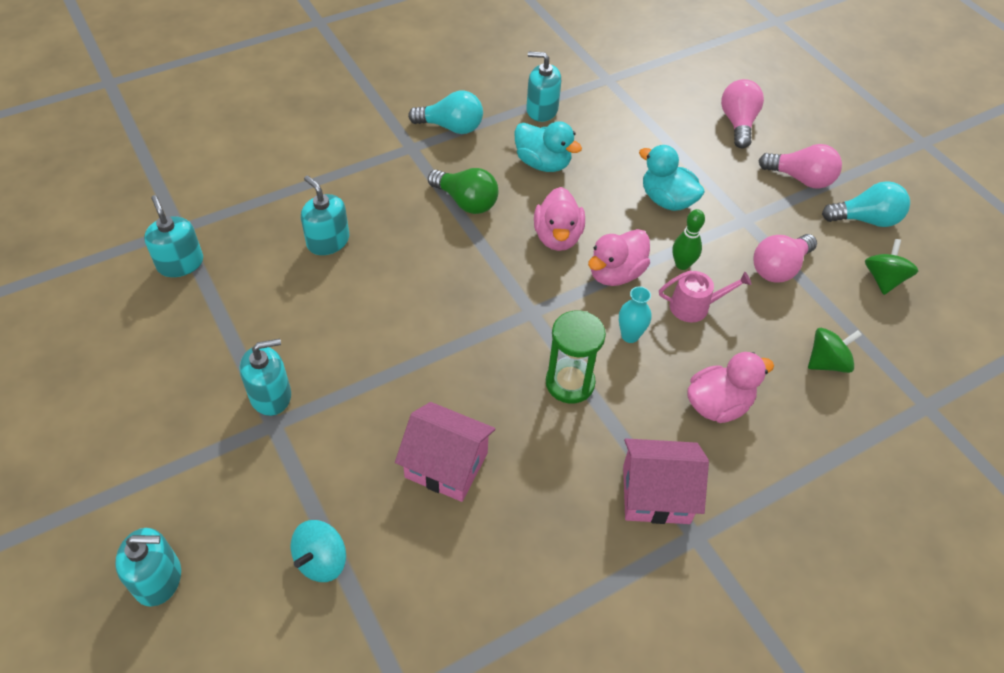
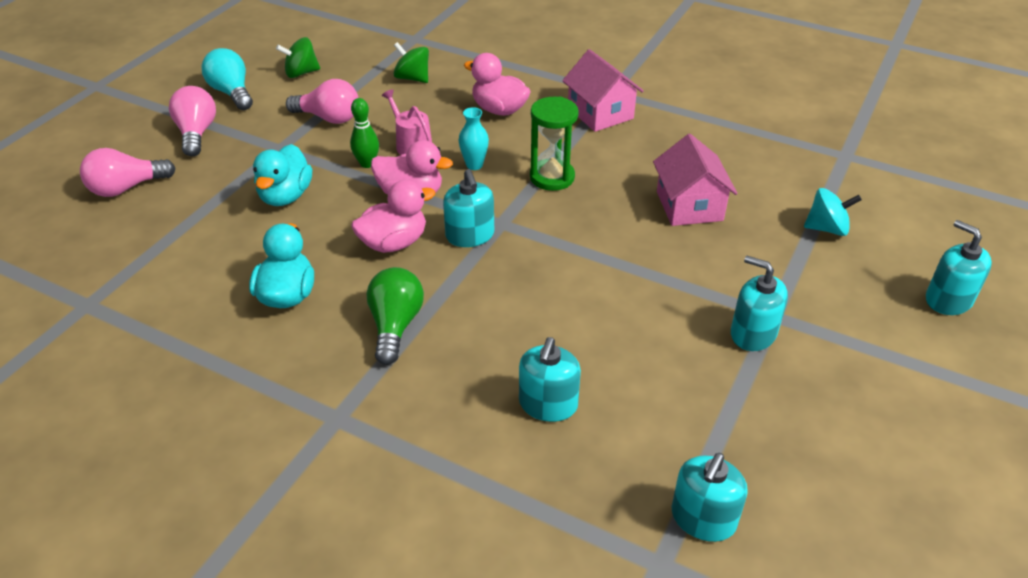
camera: 120 degrees left, 10 degrees down
turquoise light bulb [408,90,483,134] -> none
turquoise soap dispenser [526,52,561,122] -> turquoise soap dispenser moved to [443,169,494,247]

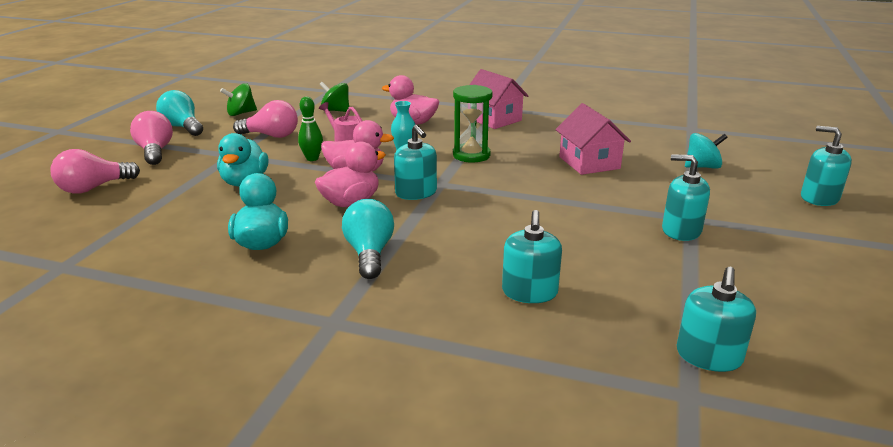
camera: 10 degrees left, 15 degrees down
green light bulb [366,267,424,365] -> turquoise light bulb [342,199,394,279]

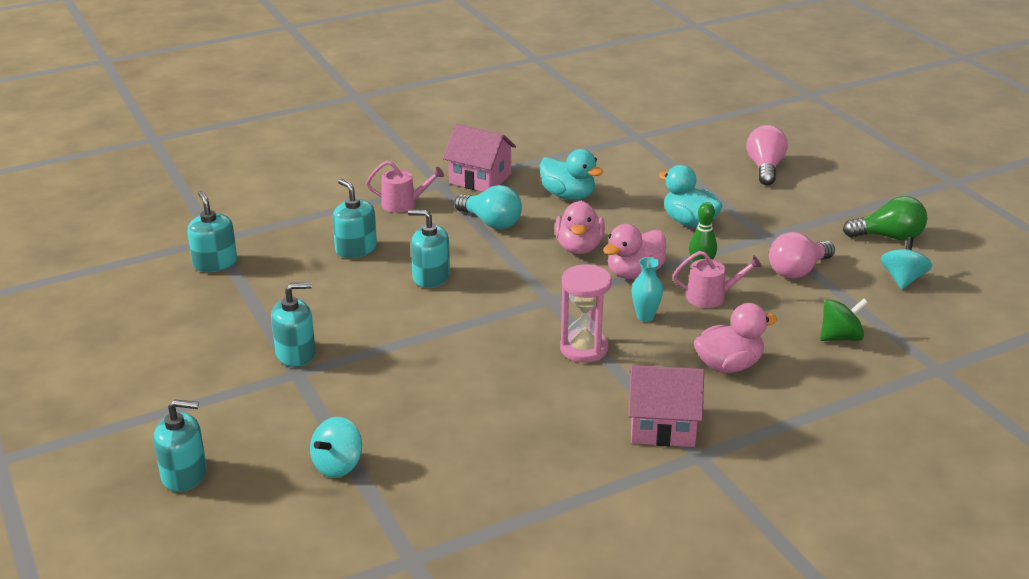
camera: 135 degrees right, 5 degrees up
pink light bulb [130,111,173,165] -> none
turquoise light bulb [156,90,203,136] -> green light bulb [843,196,927,240]
green spinning top [220,83,257,116] -> turquoise spinning top [881,237,932,289]
turquoise soap dispenser [394,125,437,200] -> turquoise soap dispenser moved to [408,210,450,288]
green hourglass [453,85,493,163] -> pink hourglass [560,265,612,363]
pink house [555,103,631,175] -> pink house moved to [443,124,516,192]
none -> pink watering can [366,161,444,213]

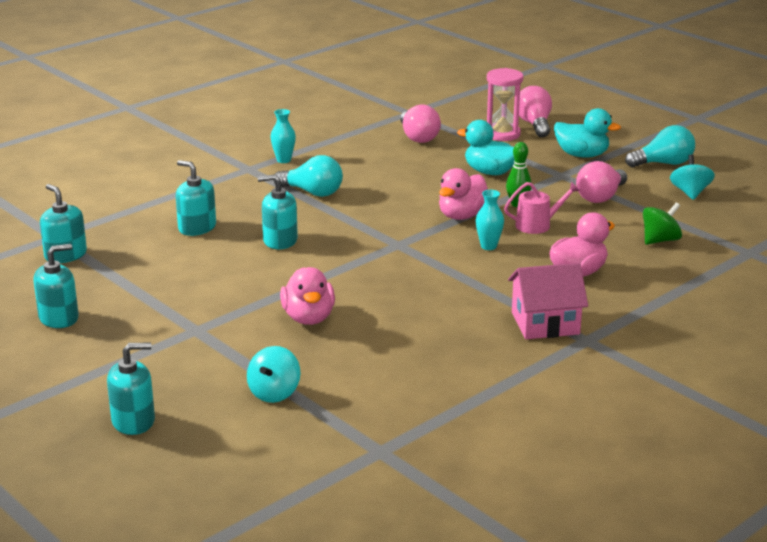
camera: 15 degrees left, 5 degrees down
turquoise soap dispenser [271,282,316,367] -> turquoise soap dispenser moved to [33,244,79,328]
pink watering can [366,161,444,213] -> none
pink house [443,124,516,192] -> turquoise vase [270,109,296,163]
turquoise duck [540,149,603,200] -> turquoise duck moved to [554,108,621,158]
pink duck [555,200,605,254] -> pink duck moved to [280,267,335,325]
pink hourglass [560,265,612,363] -> pink hourglass moved to [487,68,523,141]
green light bulb [843,196,927,240] -> turquoise light bulb [625,125,695,168]
none -> pink light bulb [400,105,441,143]

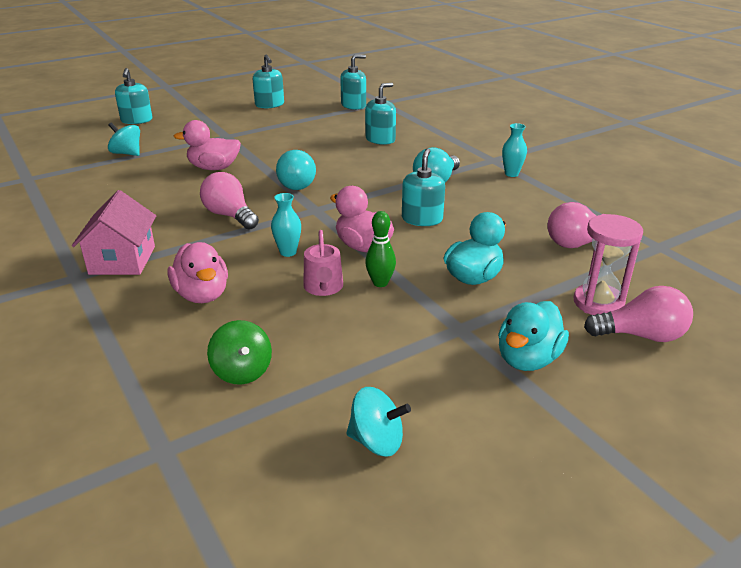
camera: 100 degrees right, 5 degrees up
turquoise soap dispenser [258,174,298,249] -> turquoise soap dispenser moved to [402,148,445,226]
pink light bulb [576,161,627,203] -> pink light bulb moved to [200,172,259,230]
turquoise light bulb [625,125,695,168] -> turquoise light bulb moved to [276,150,316,190]

